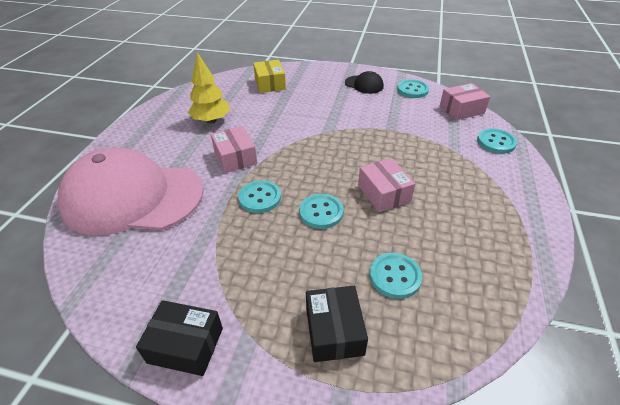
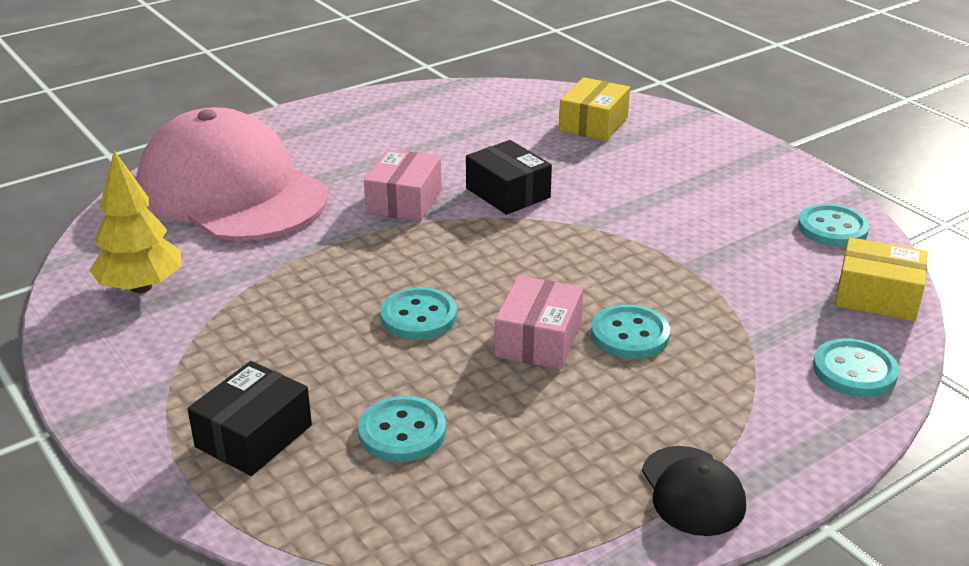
camera: 40 degrees right, 10 degrees down
black box [136,300,223,376] -> black box moved to [466,140,552,215]
yellow tree [188,52,230,123] -> yellow tree moved to [90,151,182,293]
turquoise button [238,180,281,213] -> turquoise button moved to [591,305,670,359]
black cap [345,71,384,94] -> black cap moved to [642,446,746,536]
pink box [440,83,490,120] -> yellow box [835,237,928,322]

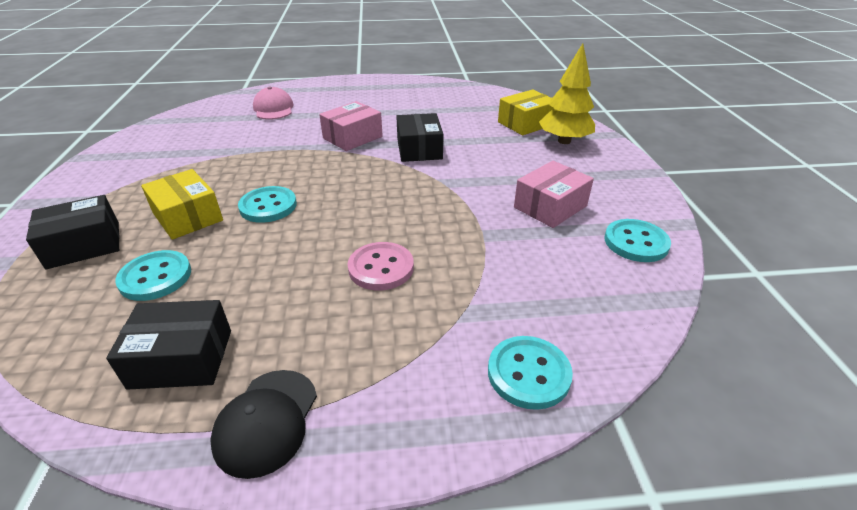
camera: 30 degrees right, 5 degrees up
yellow tree [90,151,182,293] -> yellow tree moved to [539,43,595,144]
pink cap [136,107,329,241] -> pink cap [253,87,294,120], size x0.41
pink box [494,276,583,370] -> pink box moved to [514,161,594,228]
turquoise button [591,305,670,359] -> pink button [348,242,414,290]
yellow box [835,237,928,322] -> yellow box moved to [141,169,223,240]
none -> black box [106,300,231,390]

